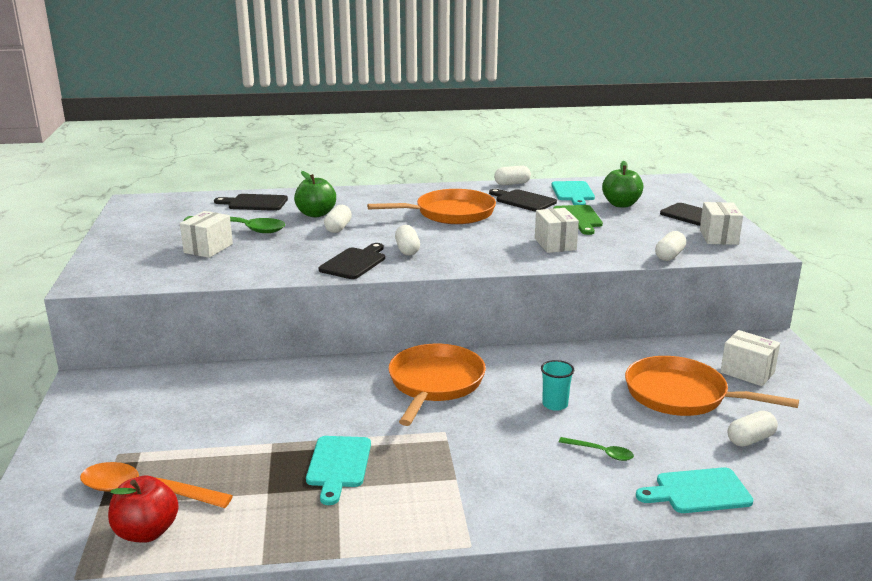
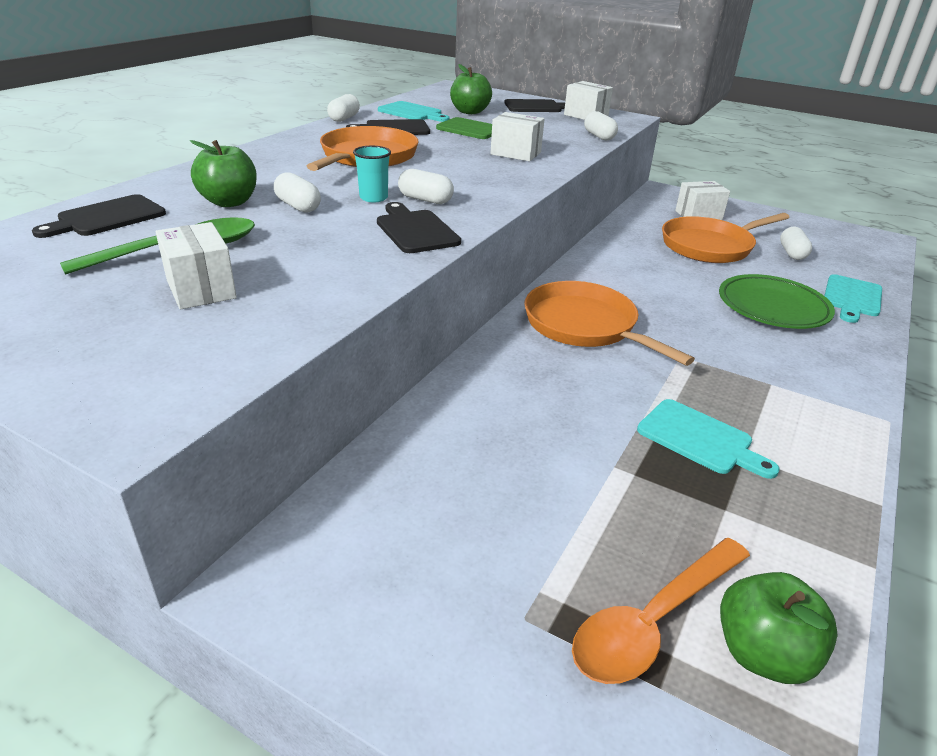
camera: 55 degrees left, 10 degrees up
red apple [108,475,179,543] -> green apple [720,572,838,684]
turquoise cup [541,360,574,411] -> turquoise cup moved to [353,146,391,202]
green spoon [559,437,634,461] -> green plate [719,274,835,329]

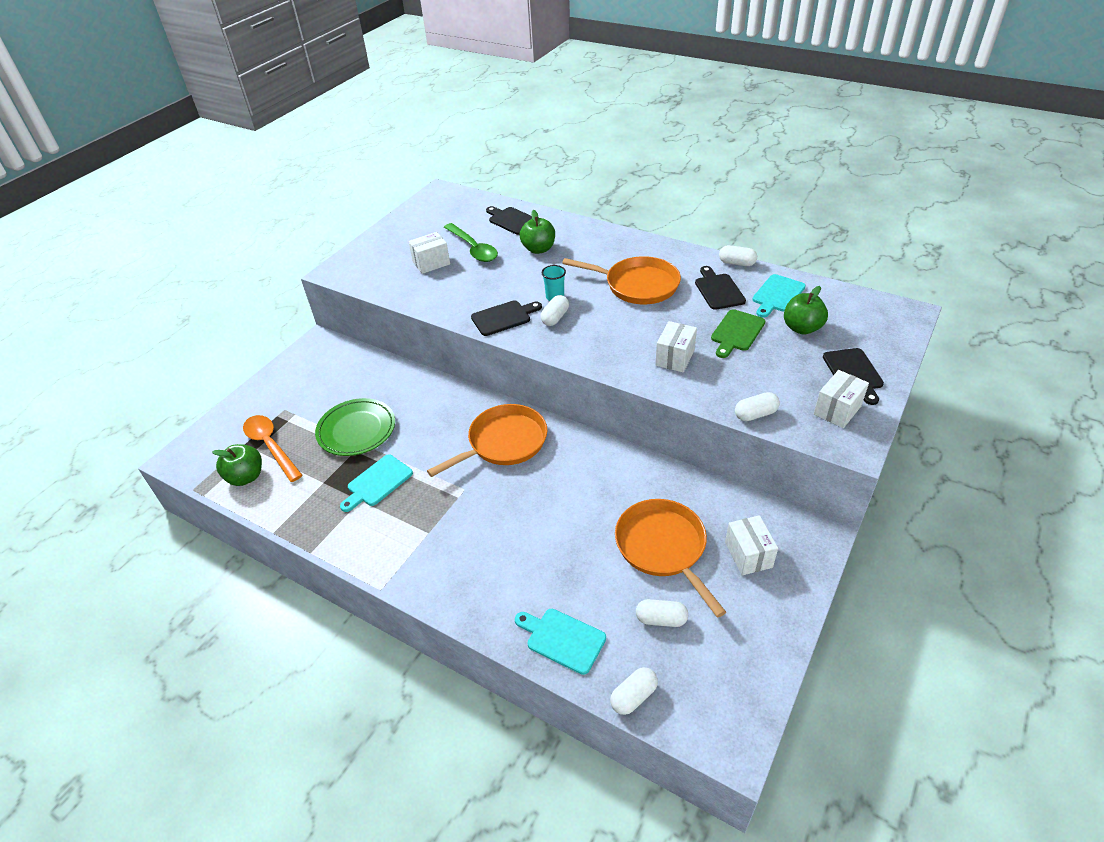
camera: 95 degrees right, 10 degrees up
white capsule [274,172,321,213] -> white capsule moved to [610,667,658,715]
green plate [719,274,835,329] -> green plate moved to [315,398,395,456]

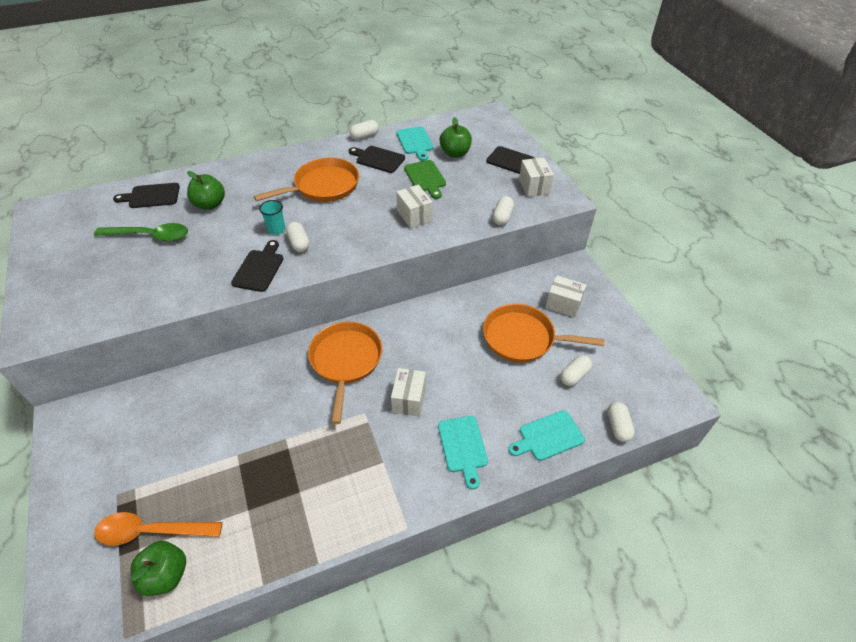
camera: 55 degrees left, 5 degrees up
green plate [315,398,395,456] -> none
turquoise cutting board [340,455,413,512] -> turquoise cutting board moved to [438,416,488,490]
white box [408,232,450,274] -> white box moved to [391,368,426,416]

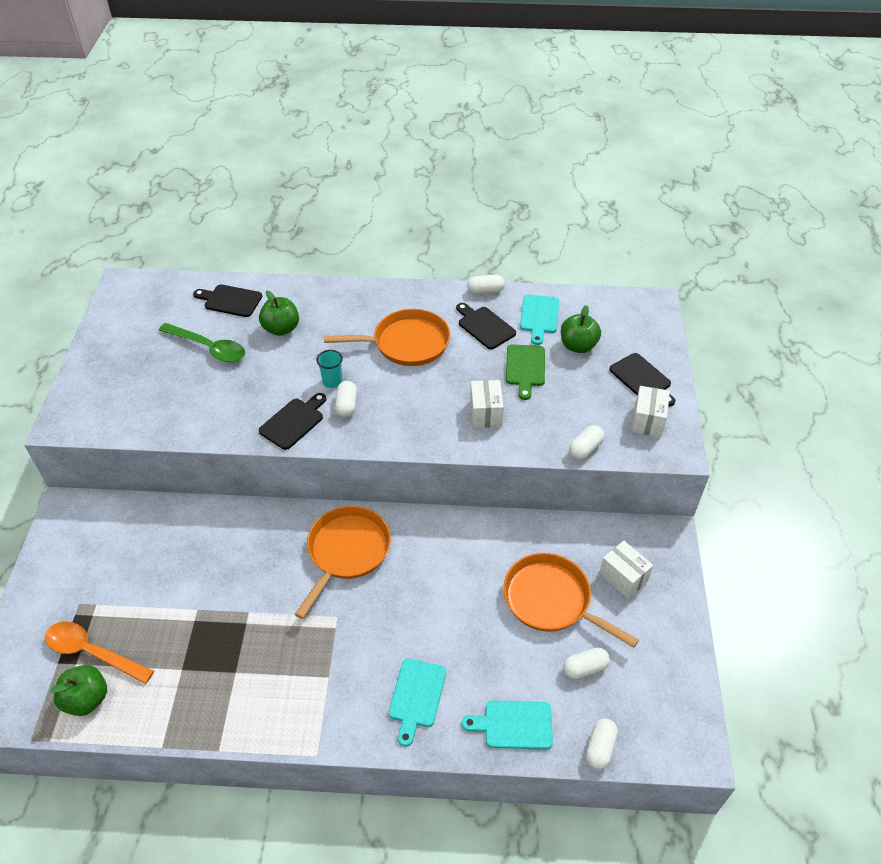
camera: 25 degrees right, 0 degrees up
white box [391,368,426,416] -> none

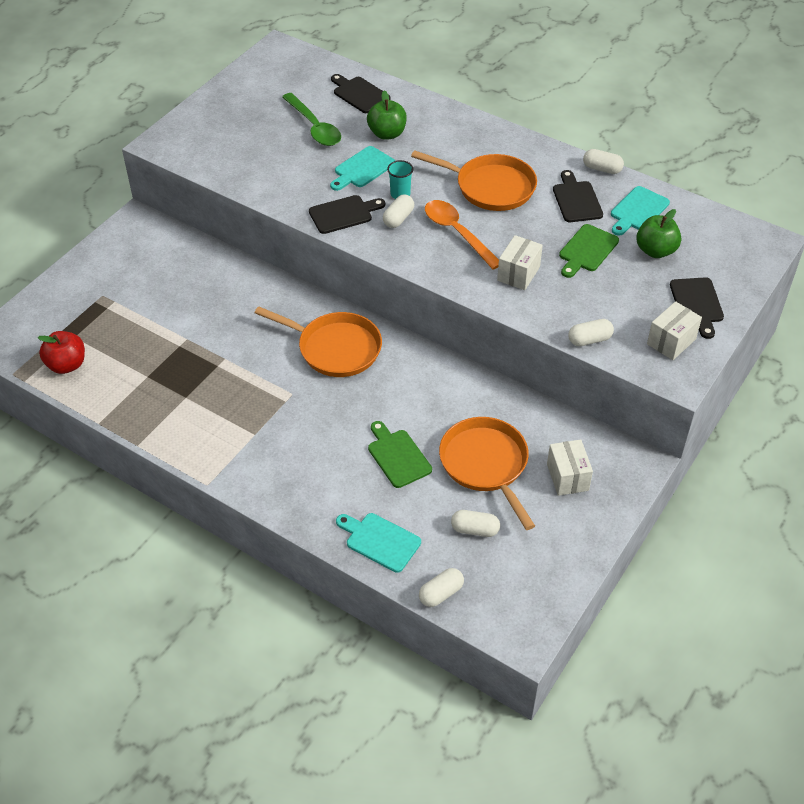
camera: 30 degrees right, 0 degrees up
orange spoon [45,621,154,684] -> orange spoon moved to [425,200,499,270]
green apple [50,665,107,716] -> red apple [38,331,85,374]
orange pan [295,506,391,619] -> orange pan turned 60 degrees clockwise [255,306,382,377]
turquoise cutting board [389,658,446,747] -> turquoise cutting board moved to [330,146,395,191]
none -> green cutting board [368,421,432,488]

